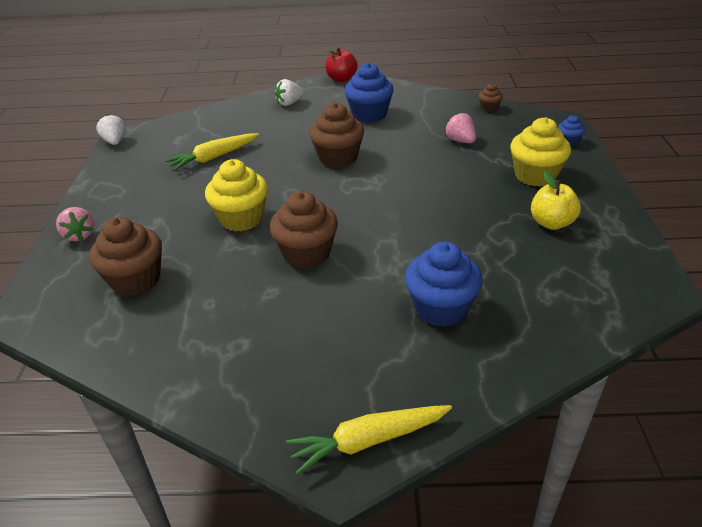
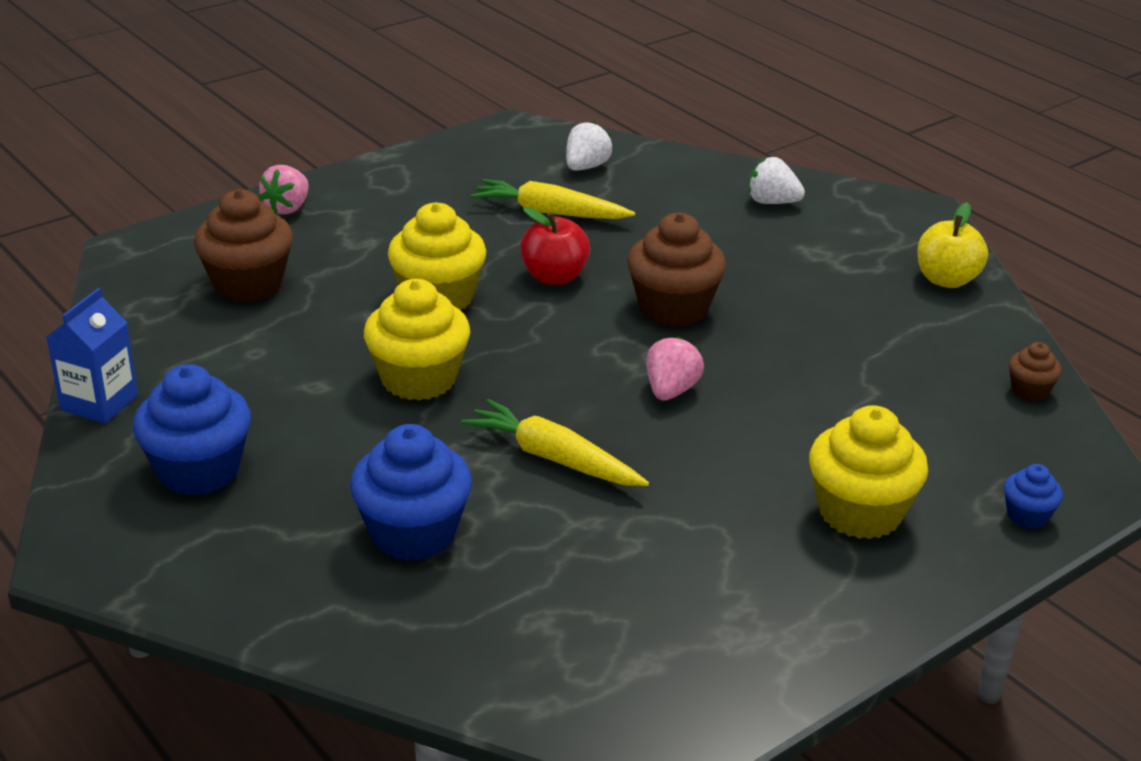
camera: 50 degrees right, 5 degrees down
white strawberry [96,114,126,145] -> white strawberry moved to [566,121,612,171]
brown cupcake [270,191,338,268] -> yellow cupcake [364,279,470,401]
yellow carrot [286,405,452,475] -> yellow carrot moved to [461,399,649,486]
red apple [326,47,358,82] -> red apple moved to [520,207,590,285]
blue cupcake [344,63,394,123] -> blue cupcake moved to [133,364,251,496]
pink strawberry [445,112,476,143] -> pink strawberry moved to [646,336,704,401]
yellow apple [531,171,581,230] -> yellow apple moved to [917,202,988,288]
none -> blue carton [46,288,138,424]

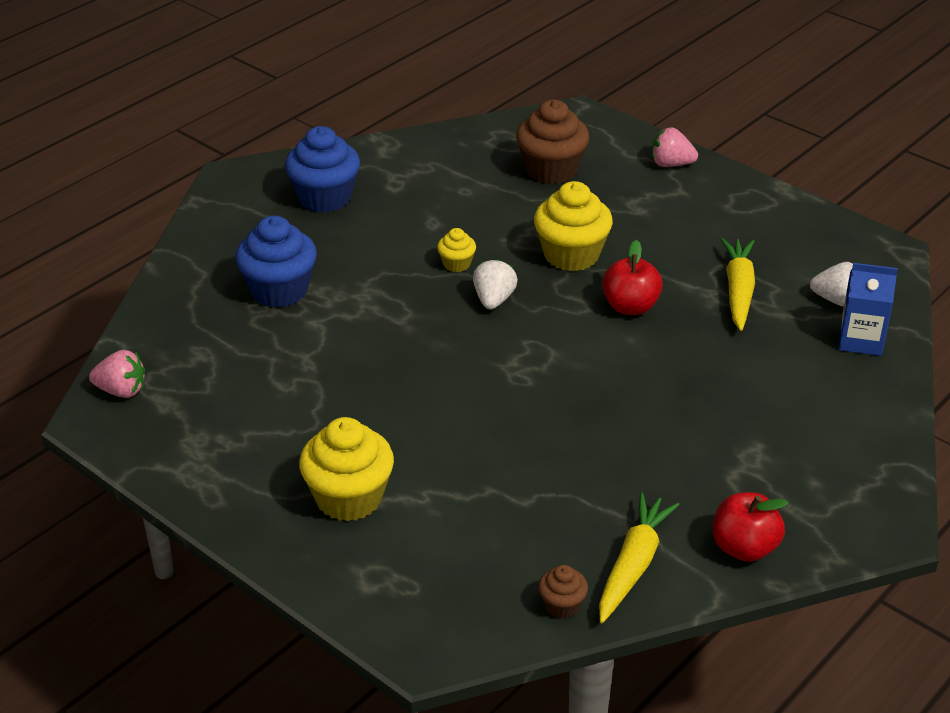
camera: 80 degrees right, 5 degrees up
blue carton [46,288,138,424] -> blue carton moved to [839,263,898,356]
yellow cupcake [364,279,470,401] -> yellow cupcake [437,228,476,272], size x0.50
yellow carrot [461,399,649,486] -> yellow carrot moved to [599,492,679,623]
brown cupcake [627,213,726,326] -> none
pink strawberry [646,336,704,401] -> pink strawberry moved to [89,350,145,398]
white strawberry [749,157,805,204] -> white strawberry moved to [473,259,518,309]
yellow apple [917,202,988,288] -> red apple [713,492,788,562]
blue cupcake [1004,464,1063,529] -> none

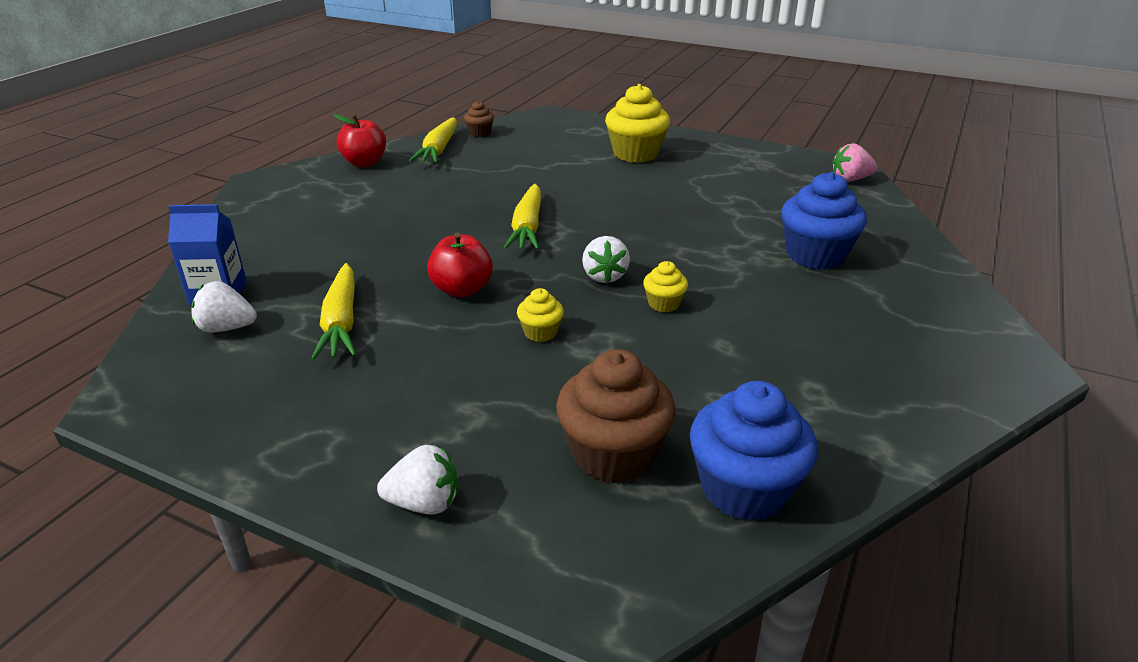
camera: 165 degrees right, 5 degrees down
blue cupcake [285,126,360,213] -> blue cupcake moved to [690,381,817,521]
yellow cupcake [534,181,613,271] -> yellow cupcake [517,288,564,342], size x0.50
pink strawberry [652,127,698,167] -> white strawberry [377,445,458,515]
none -> yellow carrot [503,184,541,250]

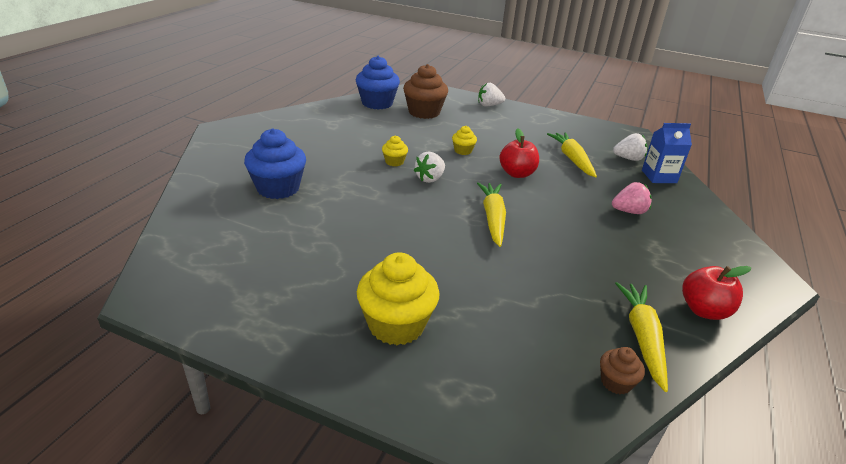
camera: 175 degrees right, 0 degrees up
white strawberry [582,236,630,284] -> white strawberry turned 135 degrees counterclockwise [414,152,445,183]
pink strawberry [832,143,877,182] -> pink strawberry moved to [612,182,652,214]

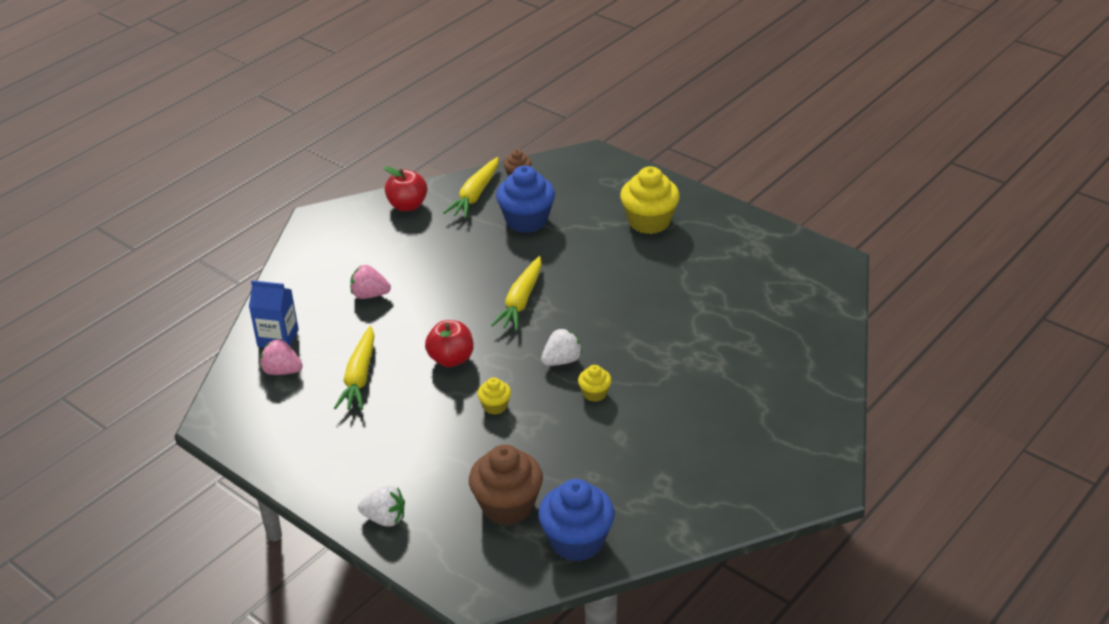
camera: 160 degrees left, 5 degrees up
blue cupcake [244,128,306,199] -> blue cupcake moved to [496,166,555,233]
white strawberry [613,133,647,161] -> pink strawberry [260,339,303,375]

